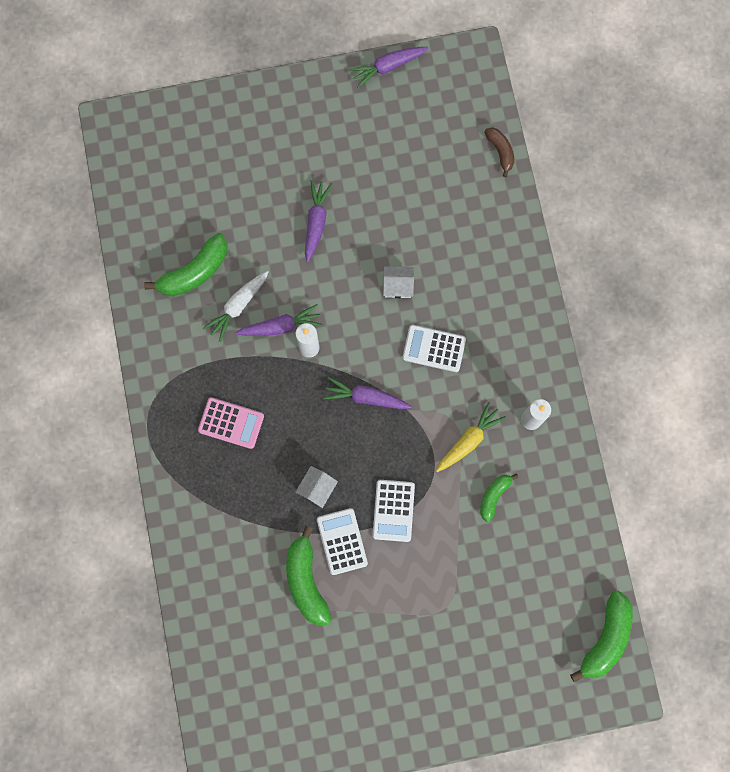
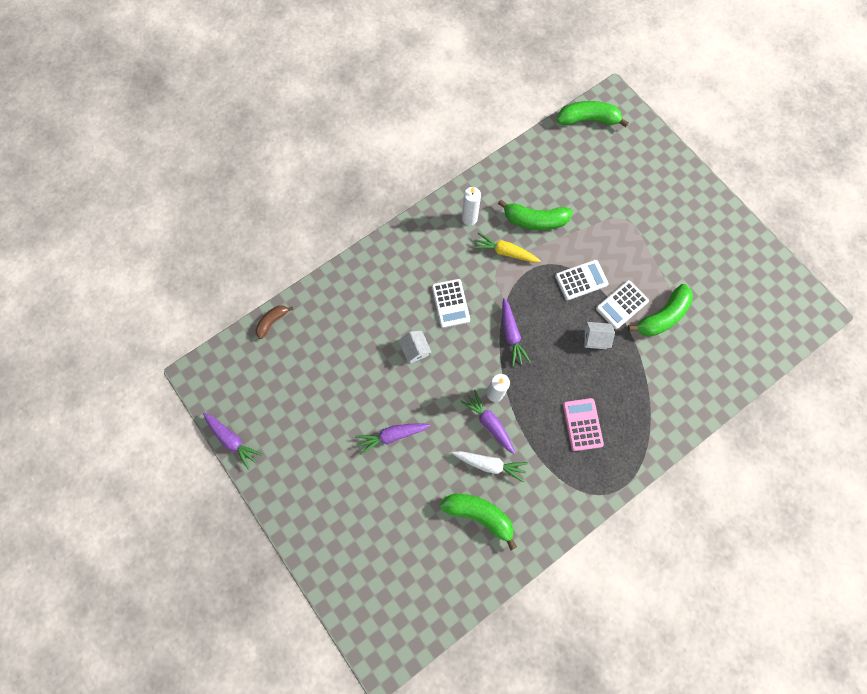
camera: 115 degrees left, 5 degrees down
green banana [480,473,519,522] -> green banana [498,199,573,230], size x1.71

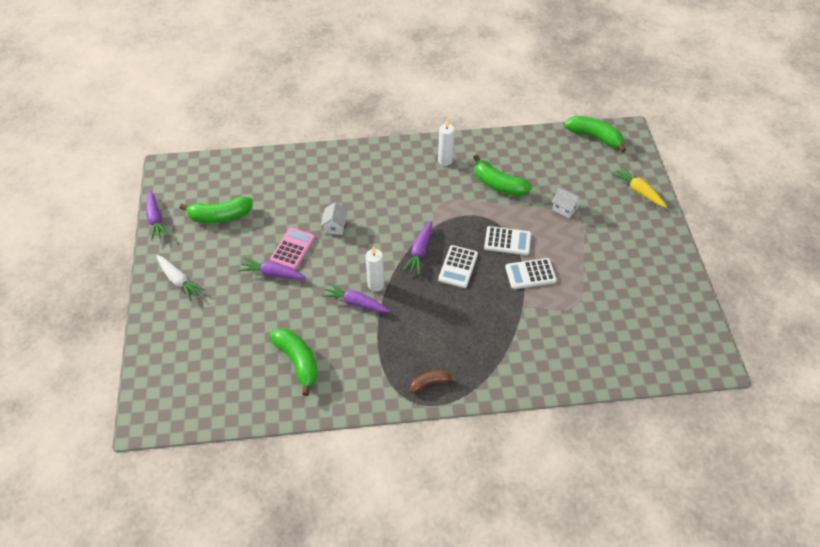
camera: 30 degrees right, 20 degrees down
brown banana [256,305,293,339] -> brown banana moved to [410,370,457,393]
white calculator [432,279,470,328] -> white calculator moved to [438,245,478,288]
white carrot [452,451,528,483] -> white carrot moved to [157,255,205,301]
purple carrot [460,390,515,454] -> purple carrot turned 60 degrees counterclockwise [321,282,390,313]
yellow carrot [473,232,541,262] -> yellow carrot moved to [612,166,667,207]
pink calculator [563,398,604,451] -> pink calculator moved to [270,228,315,270]
white house [585,322,615,349] -> white house moved to [552,188,582,218]
green banana [627,284,693,337] -> green banana moved to [180,196,253,223]

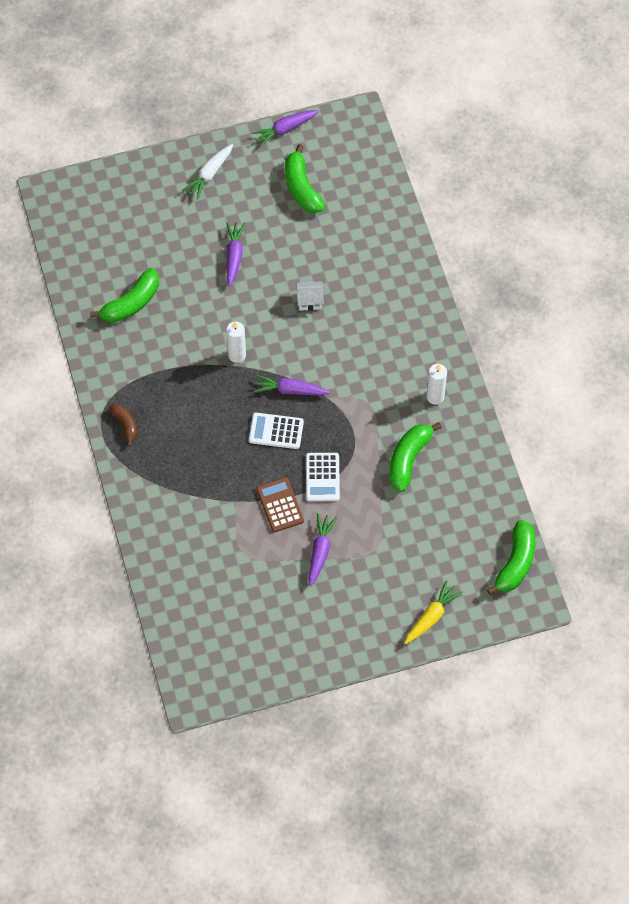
camera: 80 degrees right, 10 degrees up
pink calculator [270,228,315,270] -> none
purple carrot [321,282,390,313] -> purple carrot moved to [308,513,337,586]
white calculator [505,258,557,289] -> brown calculator [256,477,304,532]
white house [552,188,582,218] -> none

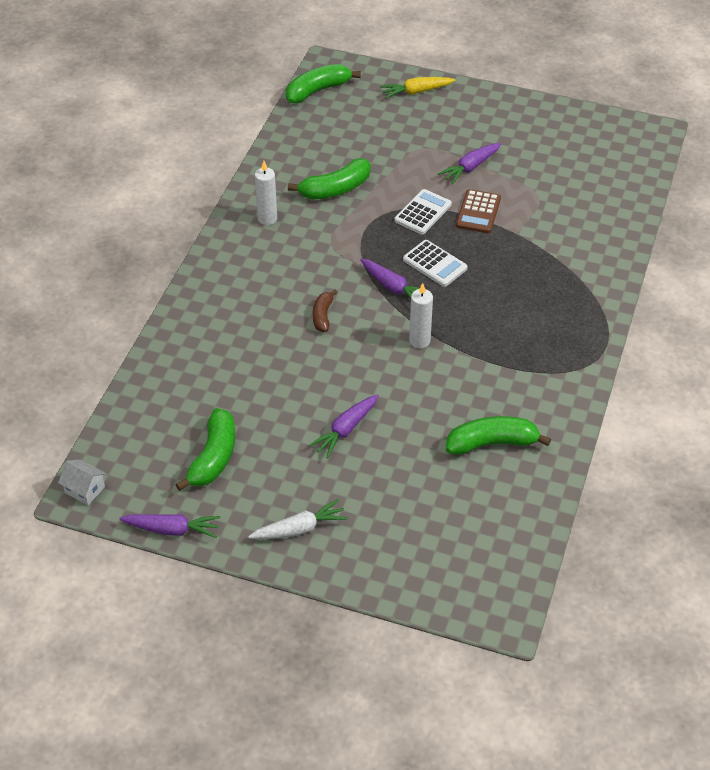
camera: 145 degrees left, 15 degrees down
brown banana [109,404,137,446] -> brown banana moved to [313,290,337,332]
white house [296,281,324,311] -> white house moved to [58,459,106,505]

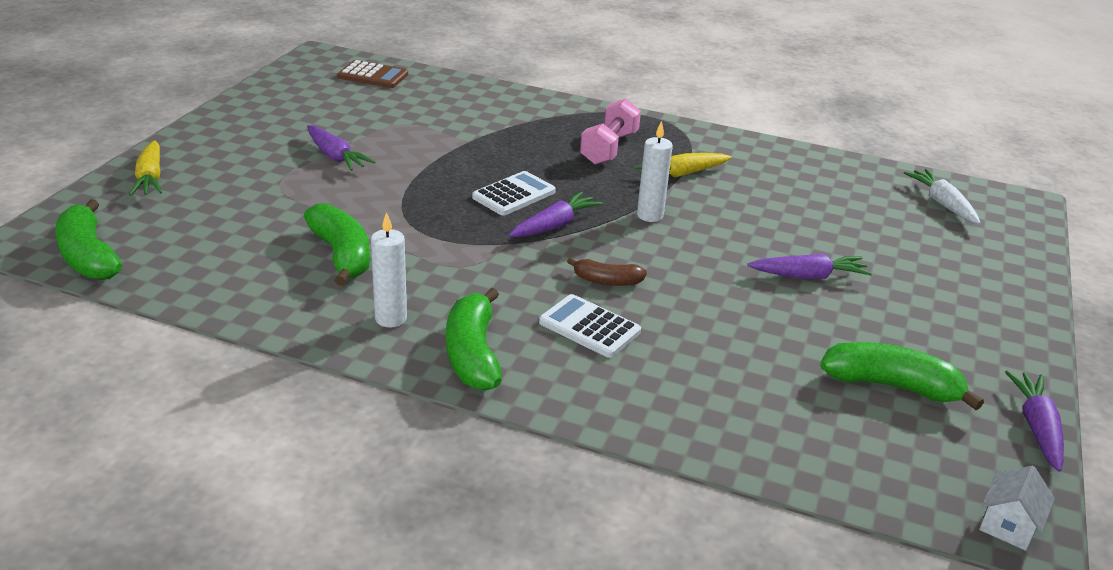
camera: 90 degrees left, 15 degrees down
white carrot [248,499,348,539] -> white carrot moved to [904,169,981,224]
purple carrot [308,394,379,458] -> purple carrot turned 45 degrees counterclockwise [747,254,872,279]
white calculator [394,189,452,235] -> white calculator moved to [539,294,641,358]
green banana [446,416,551,455] -> green banana moved to [446,287,502,391]
brown calculator [456,189,501,233] -> brown calculator moved to [337,60,408,88]
none -> pink dumbbell [580,99,641,165]
none -> yellow carrot [634,153,732,178]

